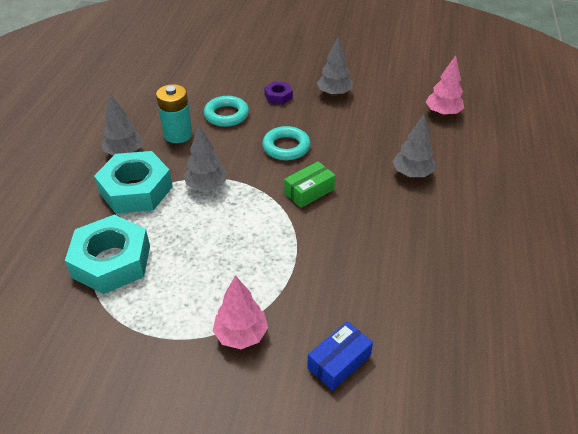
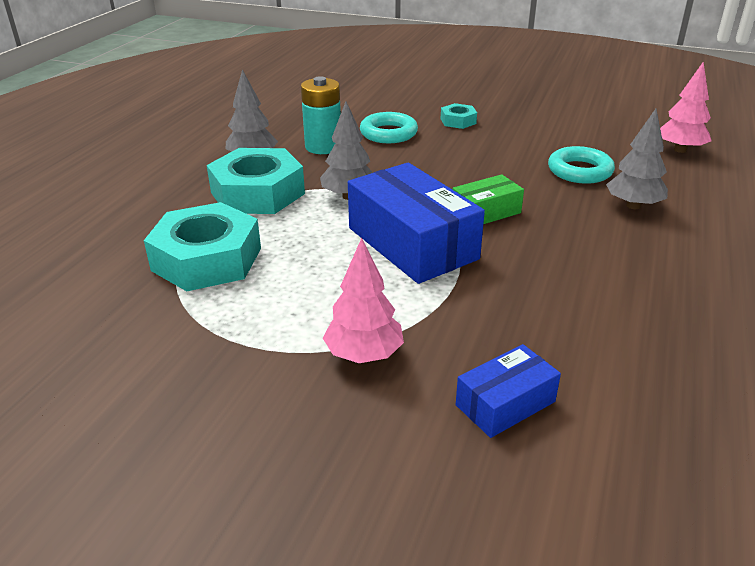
camera: 10 degrees right, 10 degrees down
turquoise ring [262,126,310,160] -> turquoise ring moved to [548,146,615,184]
purple nut [264,81,293,105] -> turquoise nut [441,103,477,129]
grey tree [317,37,353,96] -> none
none -> blue box [348,163,485,284]

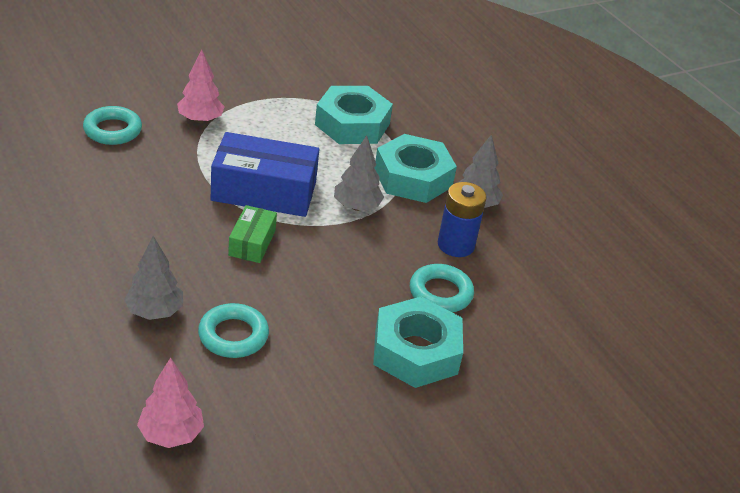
camera: 125 degrees right, 5 degrees up
turquoise battery [301,76,341,154] -> blue battery [438,182,487,257]
turquoise nut [441,103,477,129] -> turquoise nut [373,297,463,388], size x2.11
blue box [456,344,561,438] -> turquoise ring [83,106,142,145]

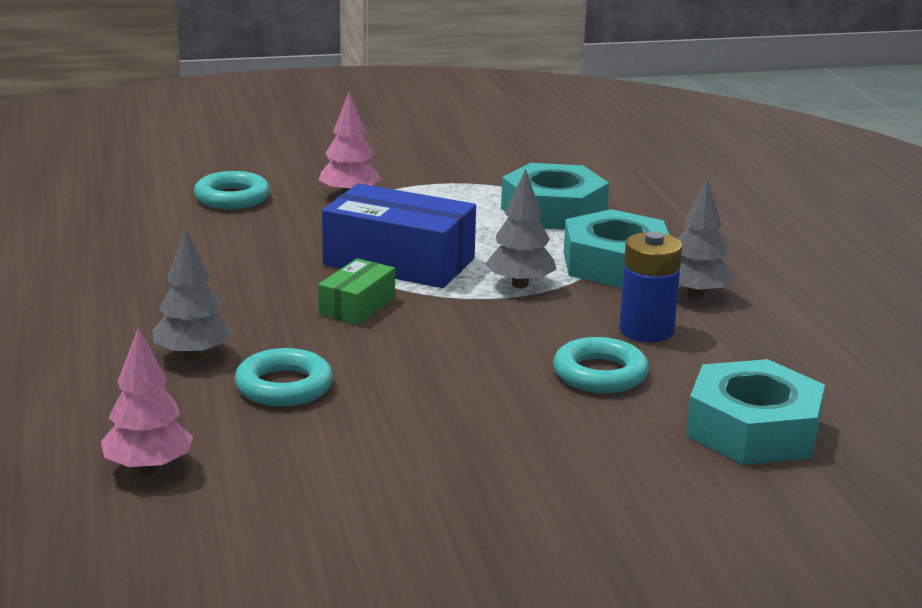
camera: 20 degrees right, 15 degrees down
turquoise nut [373,297,463,388] -> turquoise nut moved to [686,359,825,465]

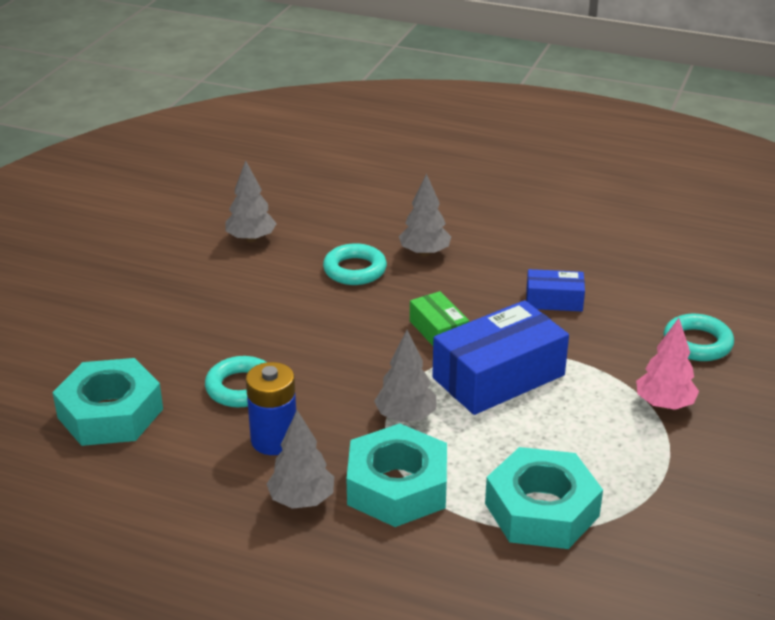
camera: 125 degrees right, 10 degrees up
pink tree [101,328,193,474] -> none
none -> grey tree [226,160,277,242]
none -> blue box [526,269,585,311]

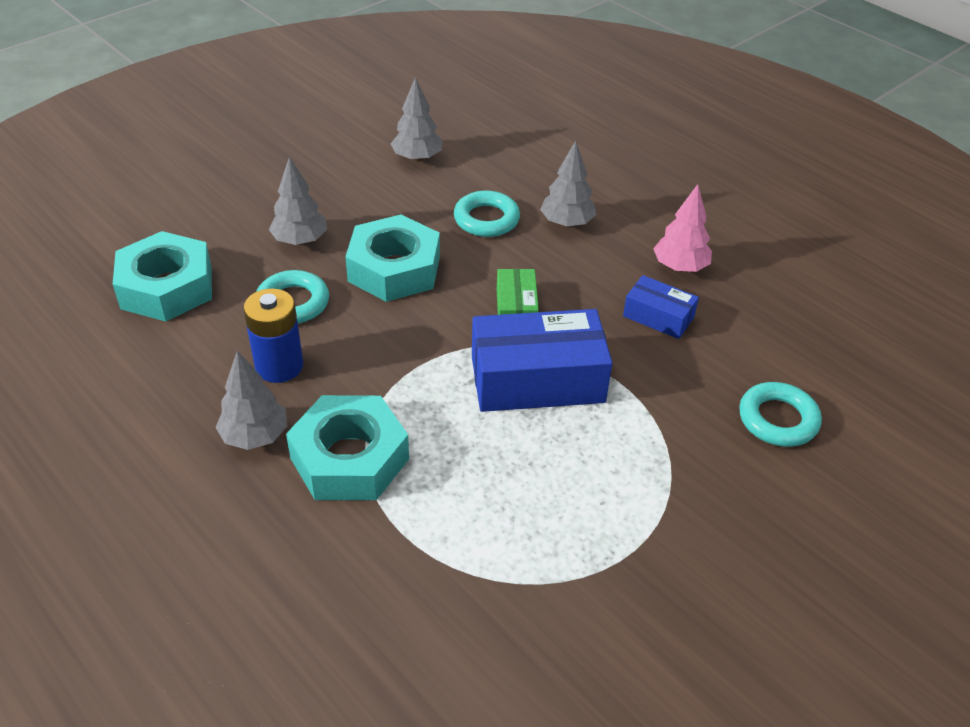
camera: 25 degrees right, 10 degrees up
grey tree [374,330,436,422] -> grey tree moved to [269,157,327,245]
turquoise nut [485,447,603,549] -> turquoise nut moved to [345,215,440,302]
pink tree [636,318,699,410] -> pink tree moved to [653,184,712,272]

